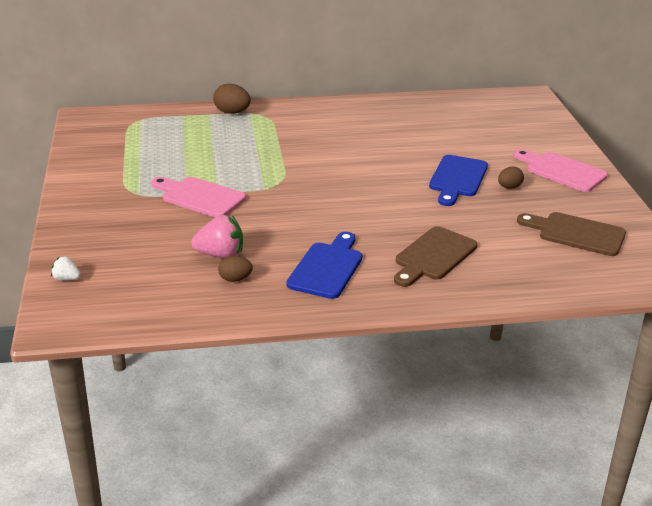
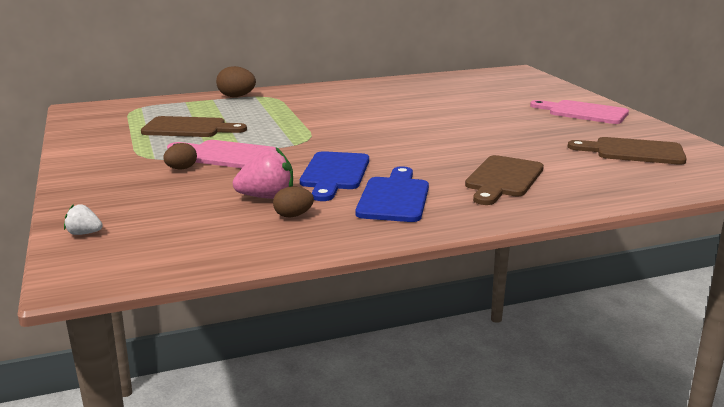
camera: 10 degrees left, 10 degrees down
blue cutting board [429,155,488,206] -> blue cutting board moved to [300,151,369,201]
brown egg [498,167,524,189] -> brown egg moved to [163,143,197,169]
none -> brown cutting board [141,116,247,137]

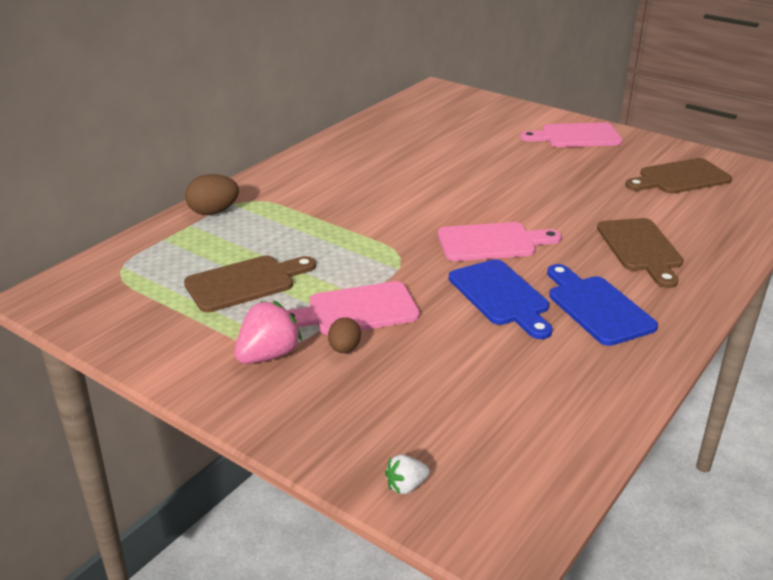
camera: 35 degrees left, 10 degrees up
pink strawberry [233,147,293,199] -> pink strawberry moved to [234,301,302,364]
brown egg [273,187,314,217] -> none
none -> pink cutting board [438,222,562,261]

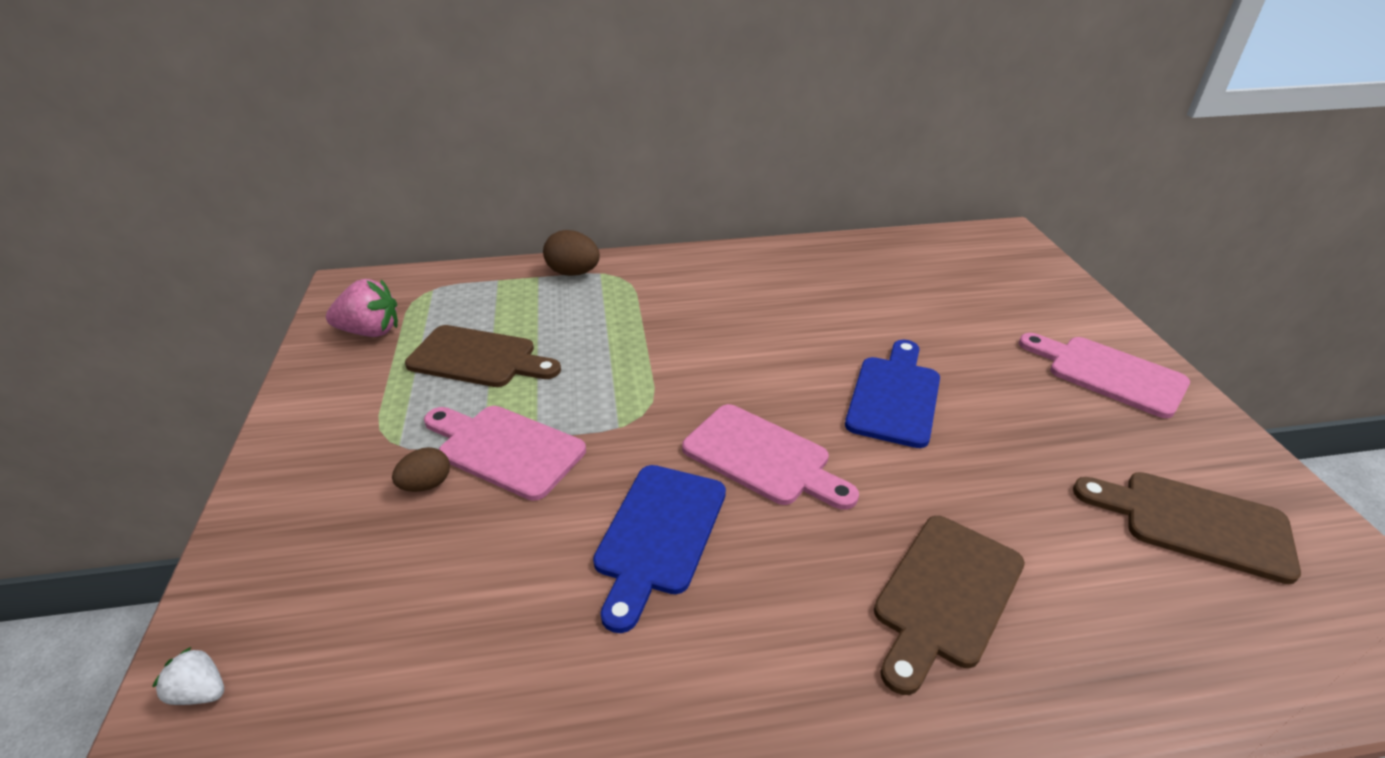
camera: 45 degrees right, 5 degrees up
pink strawberry [234,301,302,364] -> pink strawberry moved to [326,279,398,337]
blue cutting board [547,264,658,346] -> blue cutting board moved to [845,340,940,448]

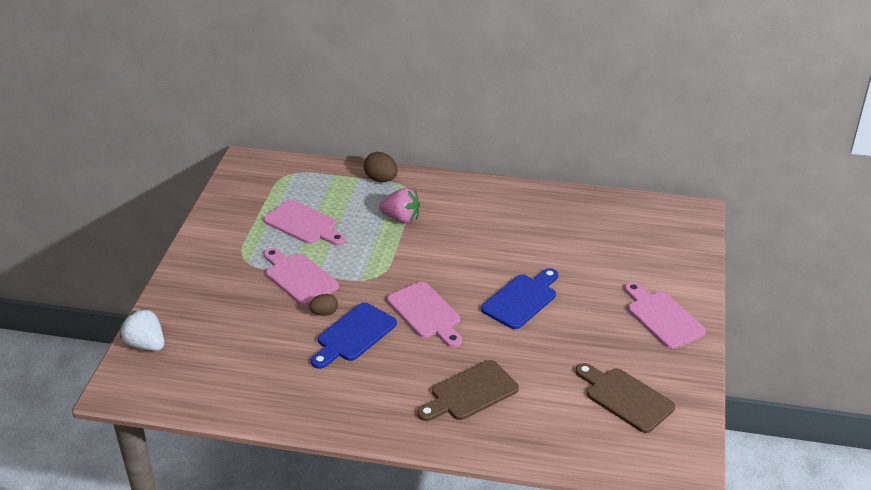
camera: 20 degrees right, 0 degrees up
white strawberry [152,646,224,705] -> white strawberry [120,308,164,351], size x1.84
pink strawberry [326,279,398,337] -> pink strawberry moved to [379,188,420,223]
brown egg [392,447,450,492] -> brown egg moved to [309,294,338,316]
brown cutting board [405,325,561,387] -> pink cutting board [264,200,346,245]

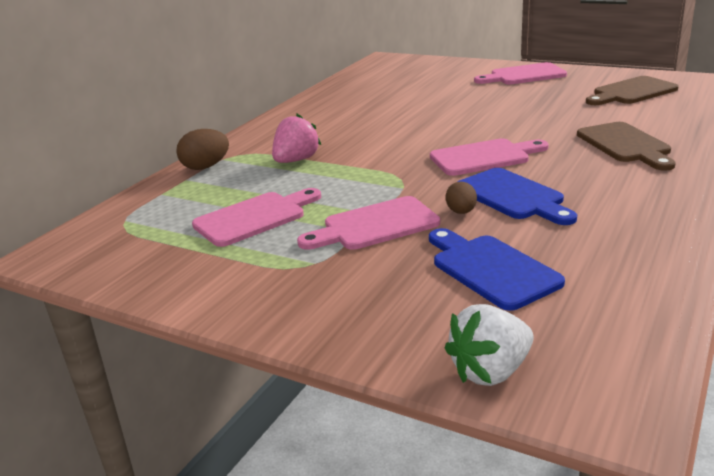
camera: 70 degrees left, 10 degrees down
blue cutting board [481,268,558,329] -> blue cutting board moved to [429,228,565,311]

